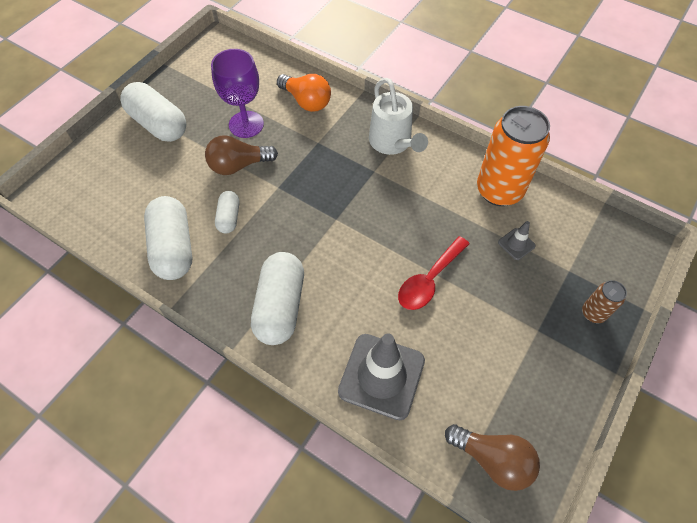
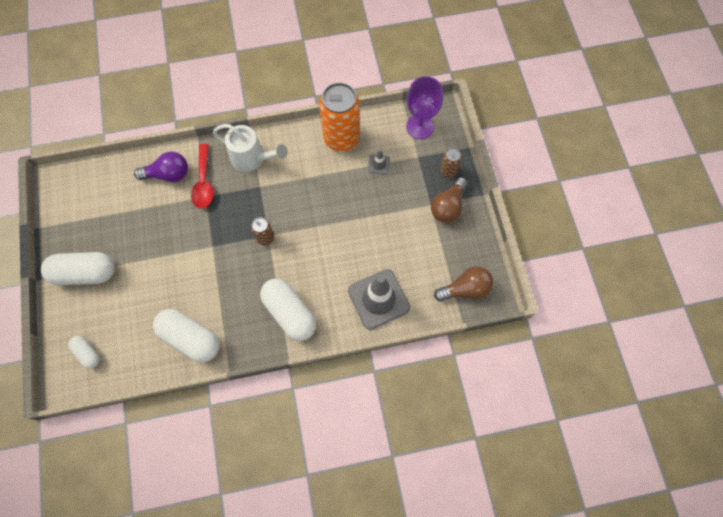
camera: 45 degrees left, 10 degrees up
brown light bulb [205,135,278,175] -> brown light bulb moved to [431,177,468,223]
purple goblet [211,49,264,138] -> purple goblet moved to [406,76,443,139]
white capsule [215,191,240,233] -> white capsule moved to [68,336,100,368]
orange light bulb [277,74,331,112] -> purple light bulb [134,151,188,182]
red spoon [398,236,469,310] -> red spoon moved to [191,144,214,208]
none -> brown can [251,217,274,246]

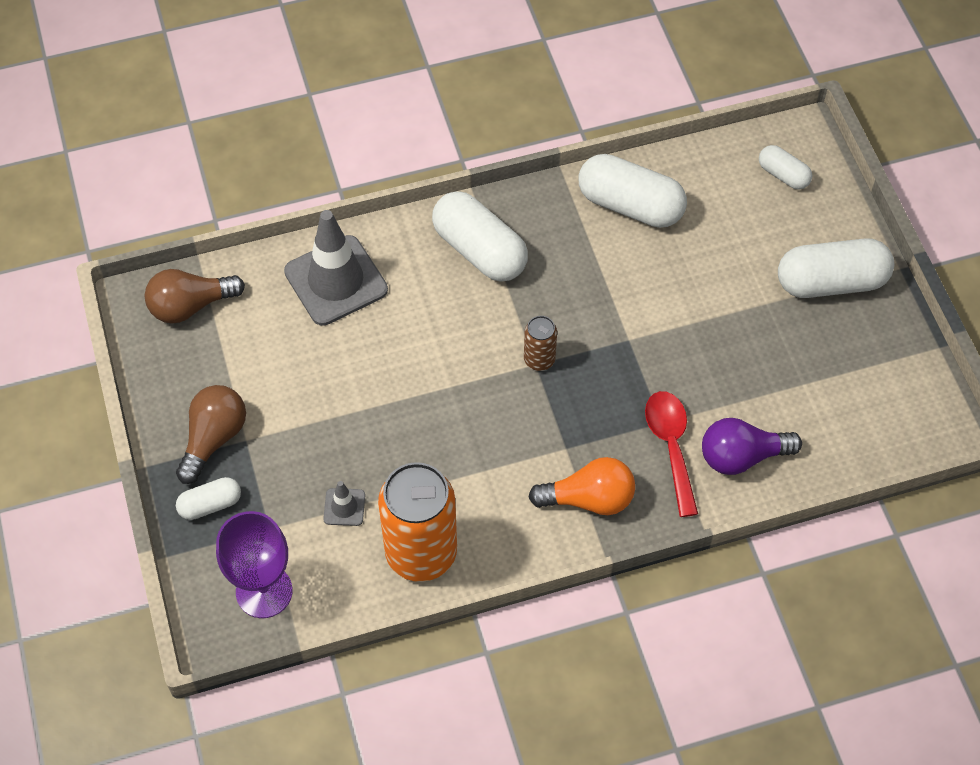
camera: 175 degrees right, 10 degrees down
white watering can [213,124,288,172] -> orange light bulb [528,457,635,515]
brown can [440,148,462,178] -> white capsule [176,477,241,520]

